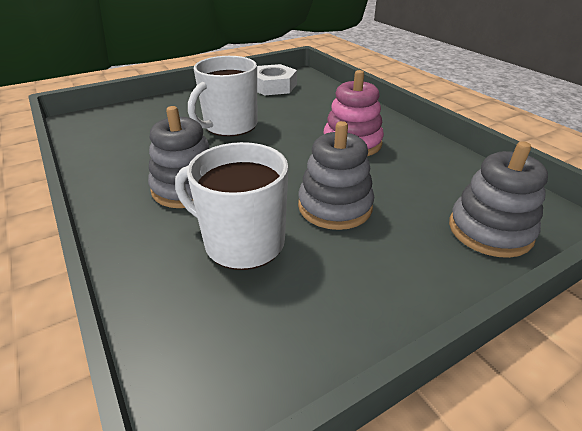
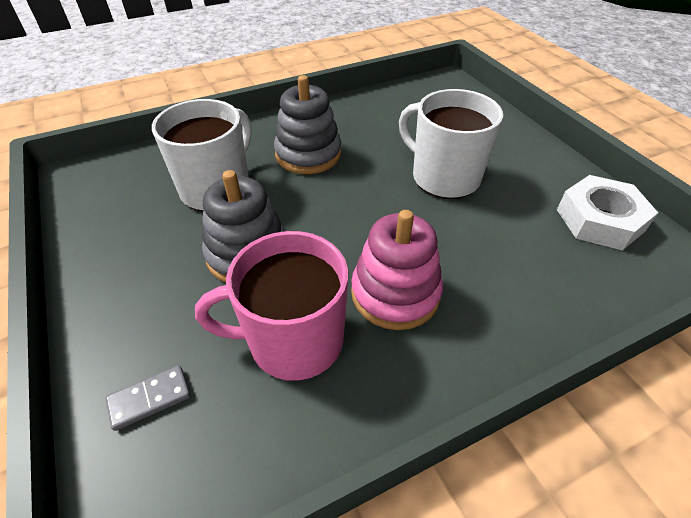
camera: 95 degrees right, 10 degrees up
grey stacking toy [449,141,548,258] -> grey domino [105,365,190,431]
none -> pink mug [195,231,348,381]

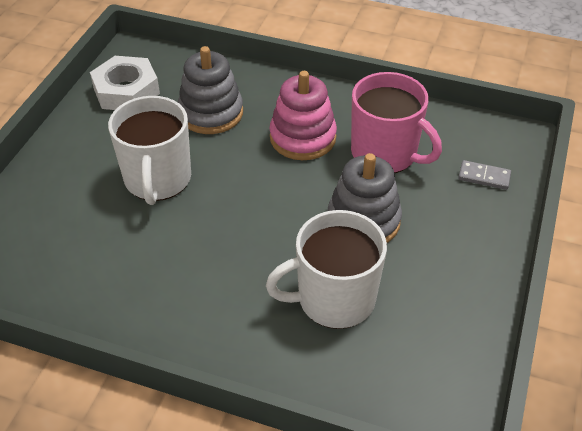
camera: 135 degrees left, 0 degrees up
grey stacking toy [274,75,341,174] -> grey stacking toy moved to [178,46,243,134]

